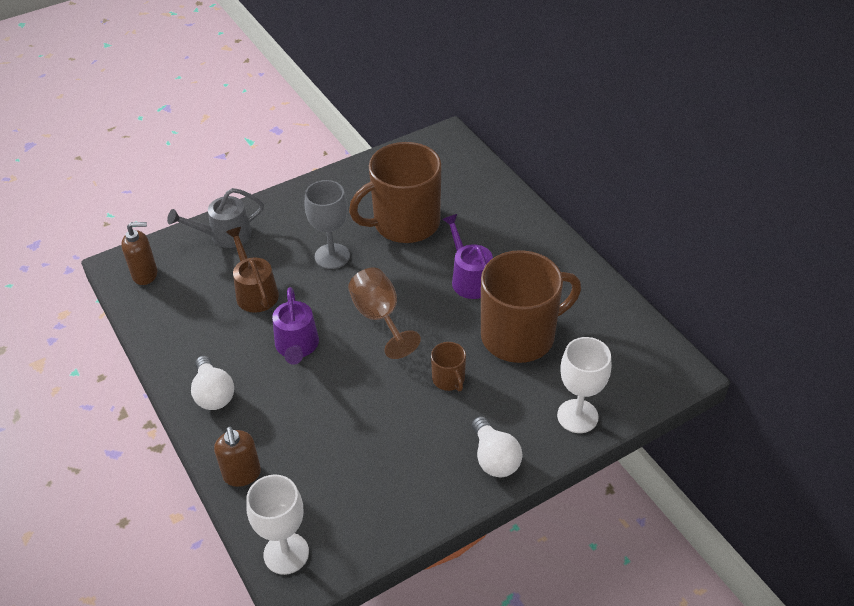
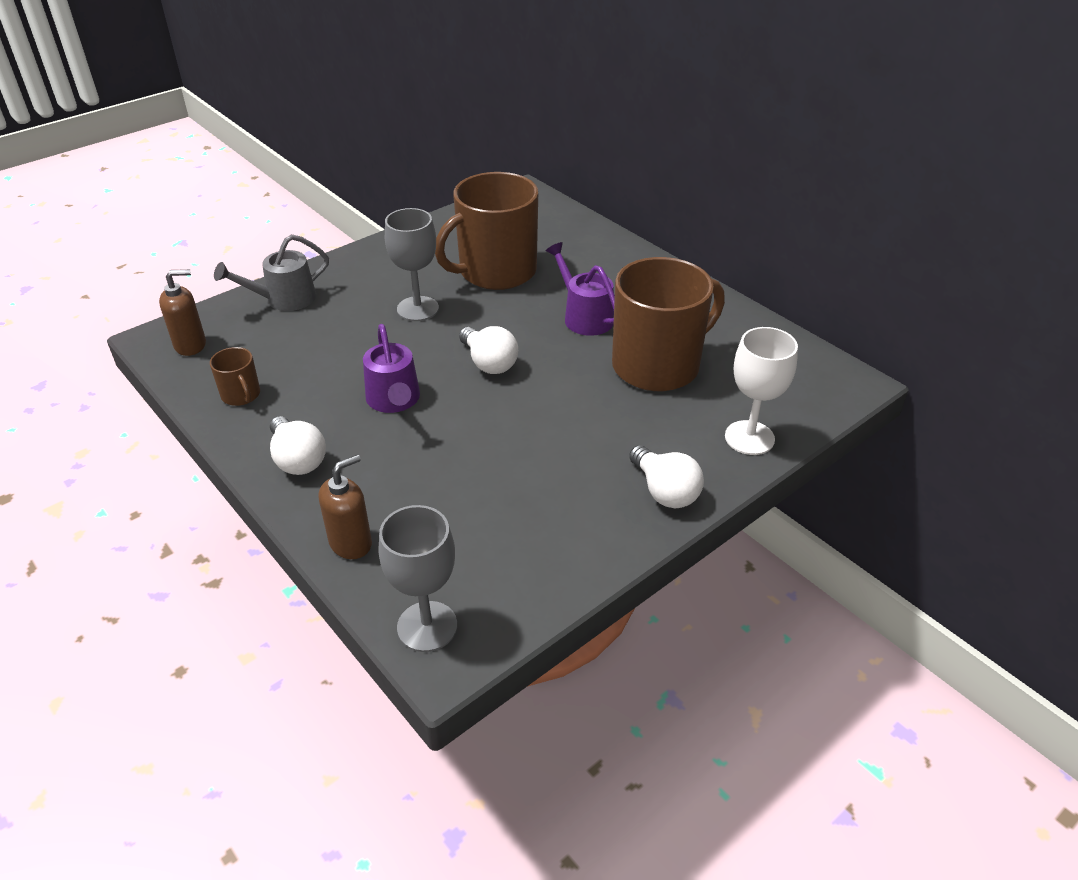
camera: 10 degrees left, 5 degrees down
brown soap dispenser [214,427,261,487] -> brown soap dispenser turned 105 degrees counterclockwise [319,454,372,559]
brown watering can [226,227,279,313] -> none
white goblet [246,474,309,575] -> grey goblet [379,505,457,652]
brown goblet [348,268,421,359] -> white light bulb [459,326,518,374]
brown mug [431,342,466,391] -> brown mug moved to [210,347,260,406]

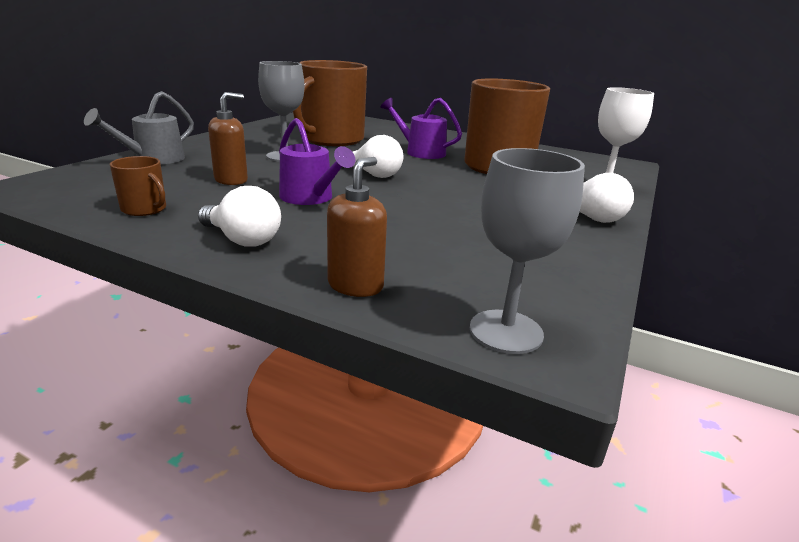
camera: 25 degrees left, 15 degrees down
brown soap dispenser [159,269,206,356] -> brown soap dispenser moved to [208,92,248,185]

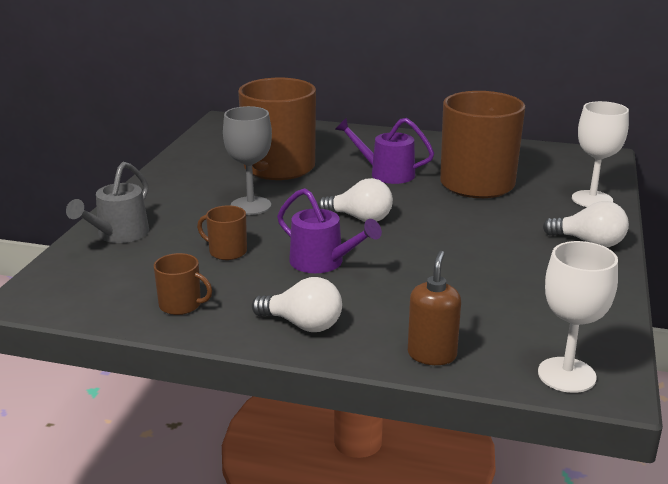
camera: 10 degrees left, 0 degrees up
brown soap dispenser [208,92,248,185] -> brown mug [197,205,247,260]
grey goblet [470,148,585,354] -> white goblet [538,241,618,393]

